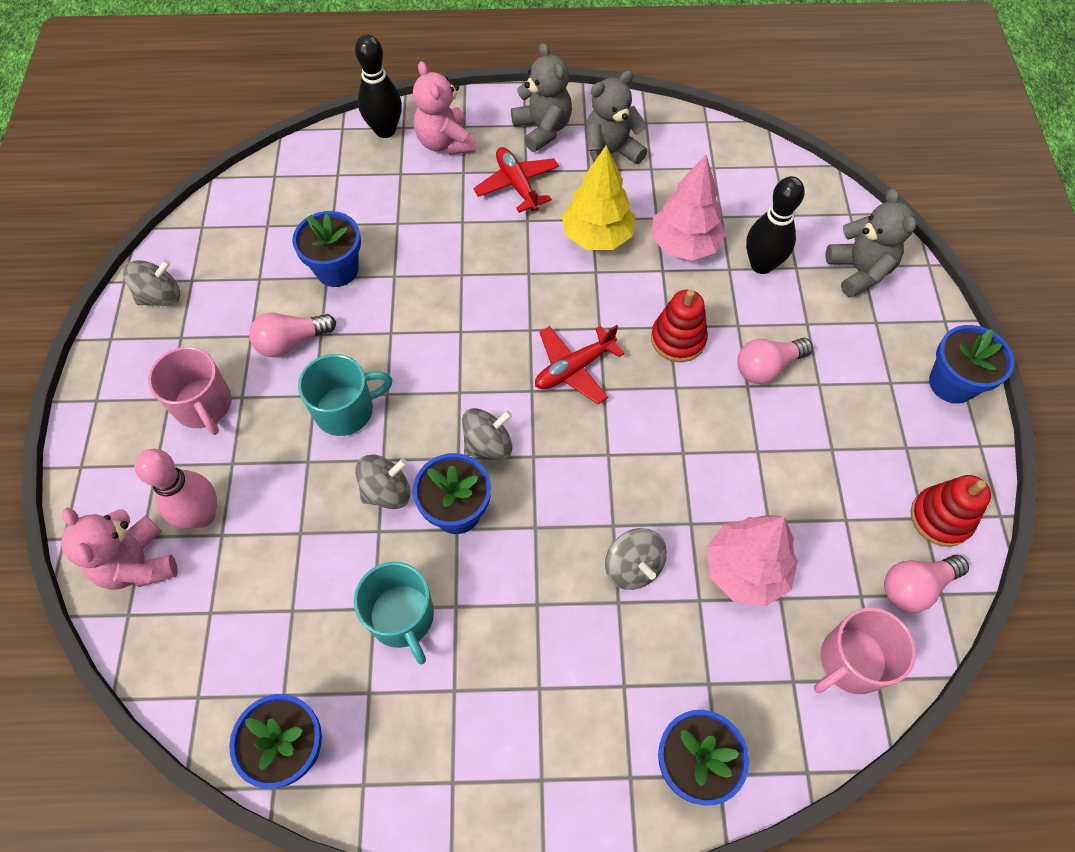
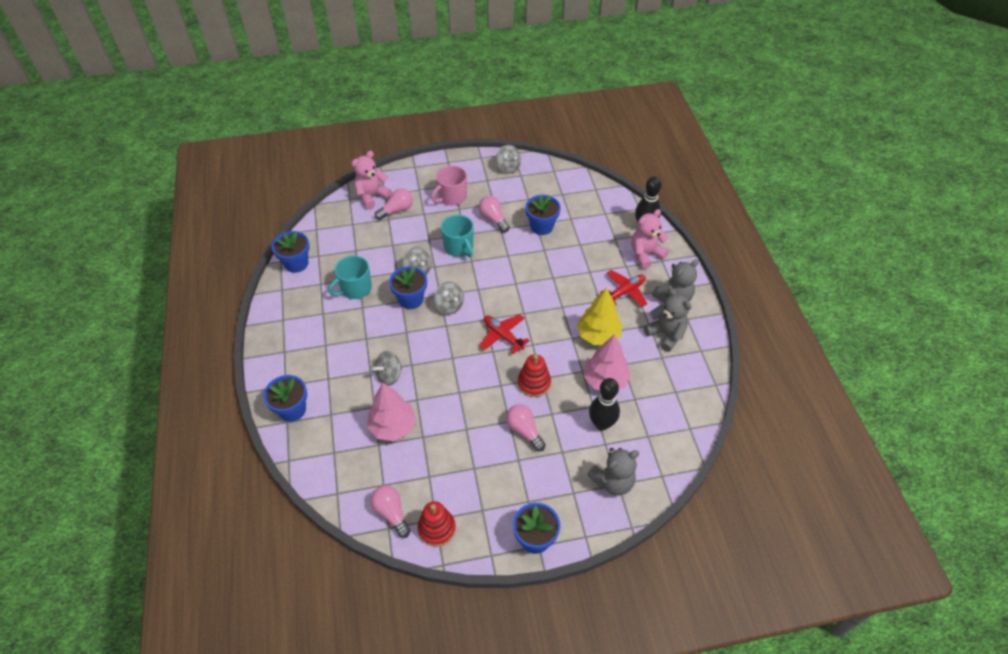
camera: 80 degrees right, 10 degrees down
pink bowling pin [135,449,217,529] -> pink light bulb [375,189,413,220]
pink mug [814,608,916,694] -> none

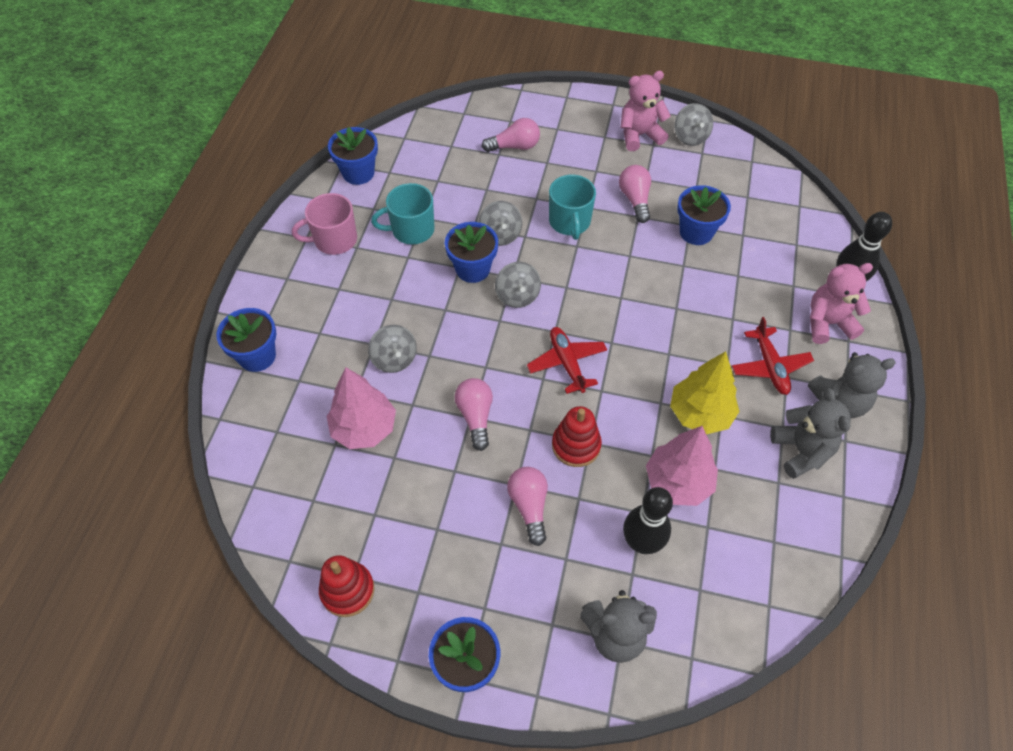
camera: 25 degrees right, 5 degrees up
pink teddy bear [351,151,392,209] -> pink teddy bear moved to [621,71,671,151]
pink light bulb [370,485,411,538] -> pink light bulb moved to [455,378,493,451]
grey spinning top [373,351,402,386] -> grey spinning top turned 105 degrees counterclockwise [368,325,417,373]
pink mug [431,165,467,206] -> pink mug moved to [292,193,357,255]
red plane [600,270,647,307] -> red plane turned 90 degrees clockwise [732,317,814,395]

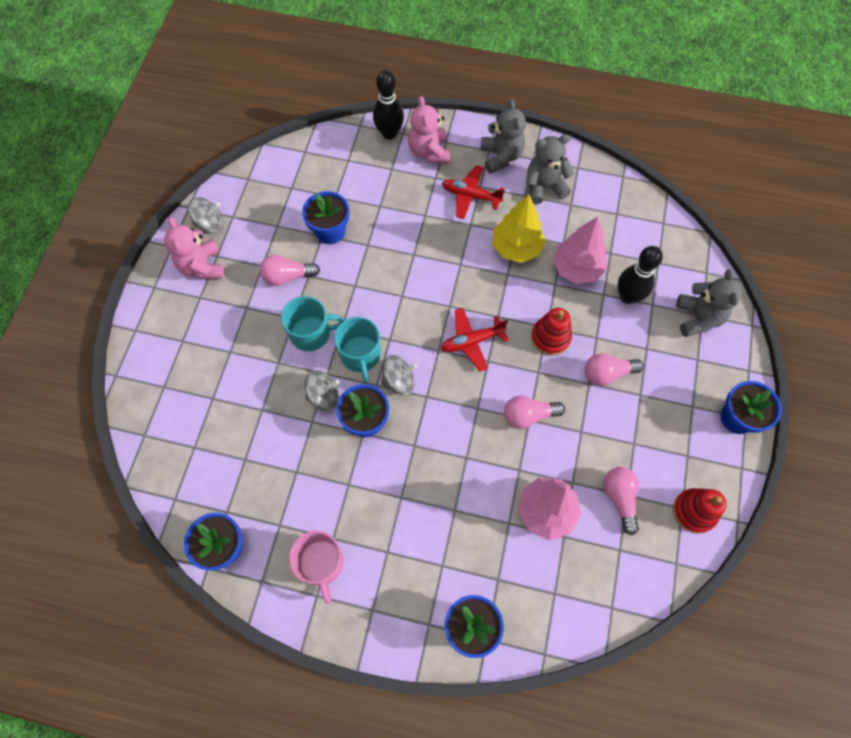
camera: 90 degrees left, 10 degrees up
grey spinning top [368,325,417,373] -> none
turquoise mug [371,183,435,245] -> turquoise mug moved to [334,317,381,382]
pink light bulb [482,118,540,152] -> pink light bulb moved to [603,467,639,535]
red plane [732,317,814,395] -> red plane turned 150 degrees counterclockwise [442,165,504,219]

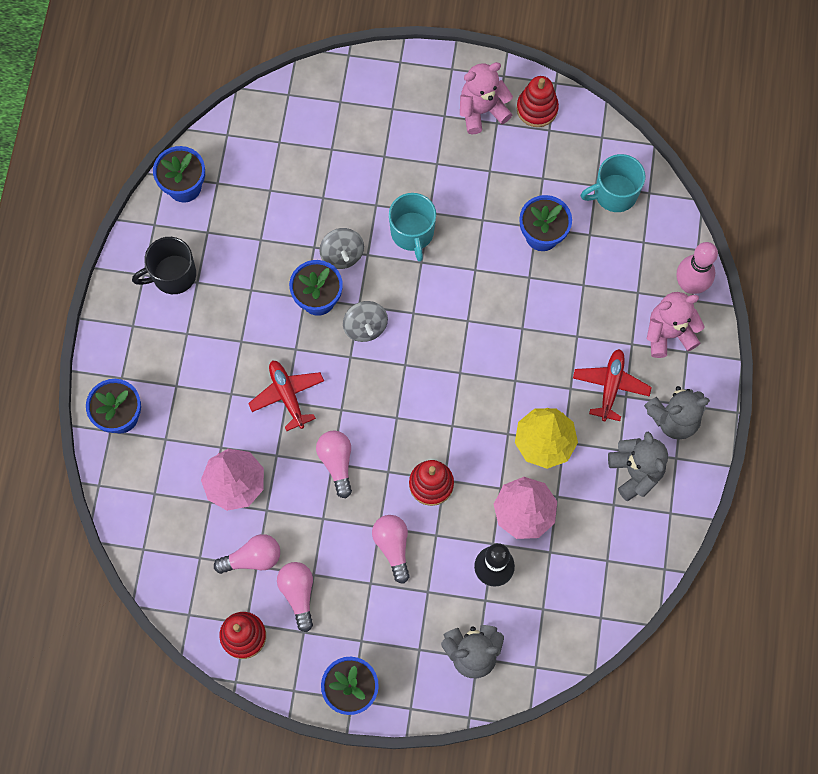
camera: 85 degrees right, 5 degrees up
grey spinning top [188,197,223,233] -> red stacking toy [517,76,559,127]
pink light bulb [260,255,320,286] -> pink light bulb moved to [277,562,313,632]
pink mug [289,531,344,604] -> black mug [132,237,196,294]
turquoise mug [334,317,381,382] -> turquoise mug moved to [580,154,645,212]
black bowling pin [373,70,404,139] -> pink bowling pin [677,242,718,294]
red plane [441,308,509,372] -> red plane moved to [248,361,324,431]

